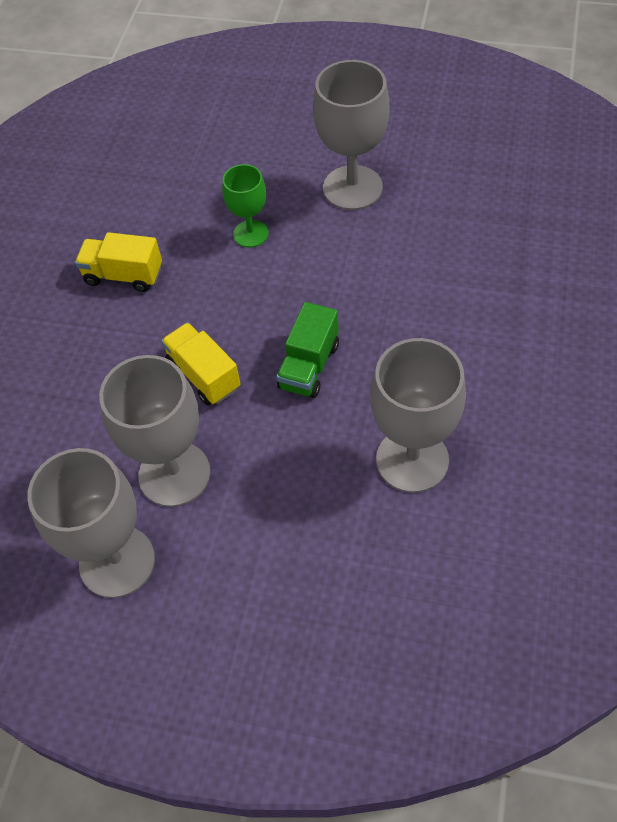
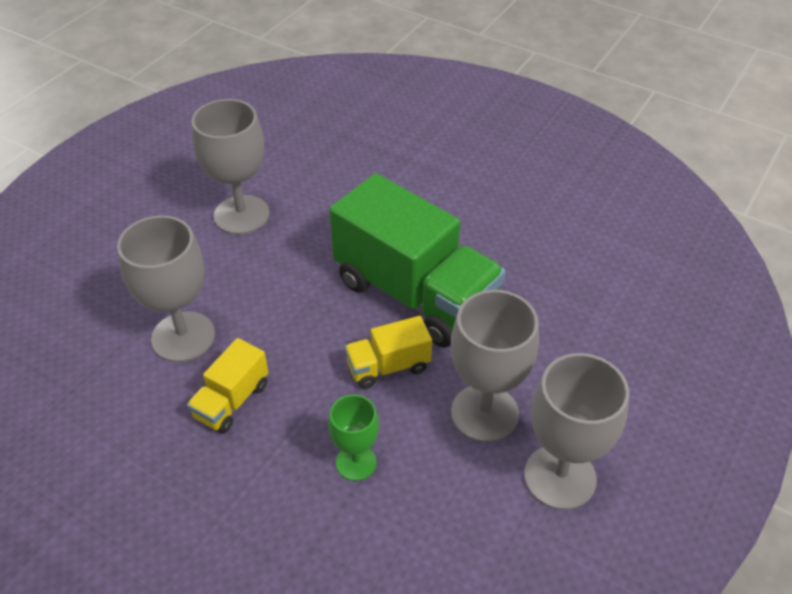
camera: 75 degrees left, 10 degrees down
green goblet [222,164,269,247] -> green goblet moved to [329,394,379,481]
green truck [276,302,339,398] -> green truck [329,173,506,348], size x2.18
grey goblet [370,338,466,493] -> grey goblet moved to [117,215,215,362]

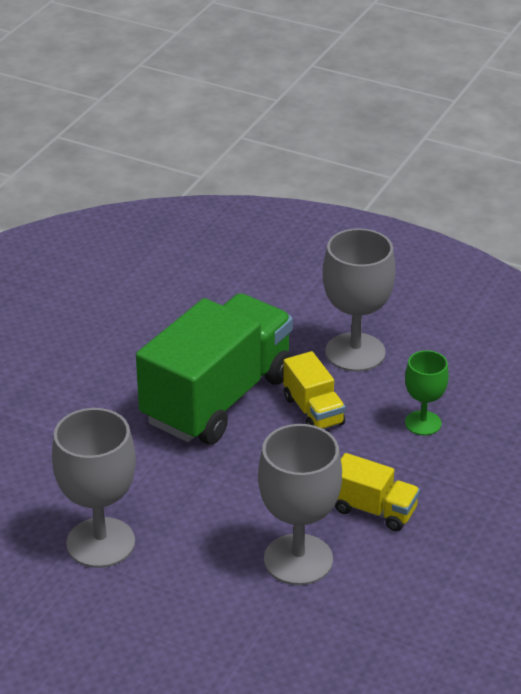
camera: 95 degrees left, 10 degrees down
grey goblet [524,353,629,510] -> none

